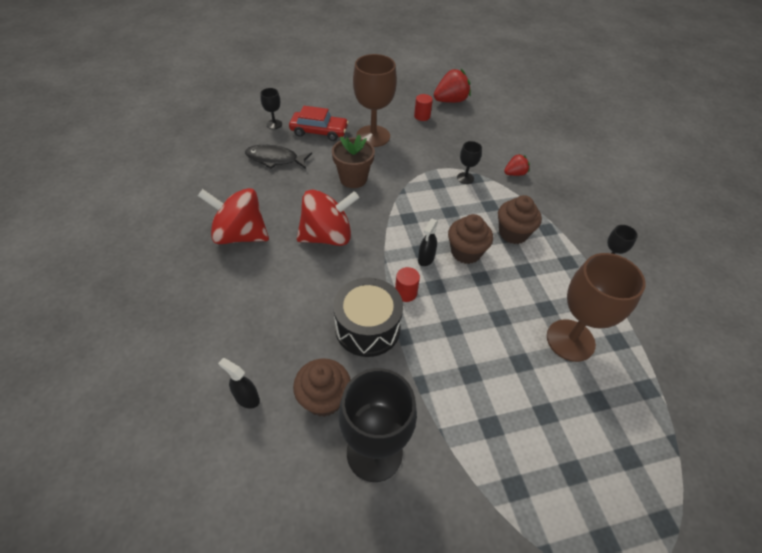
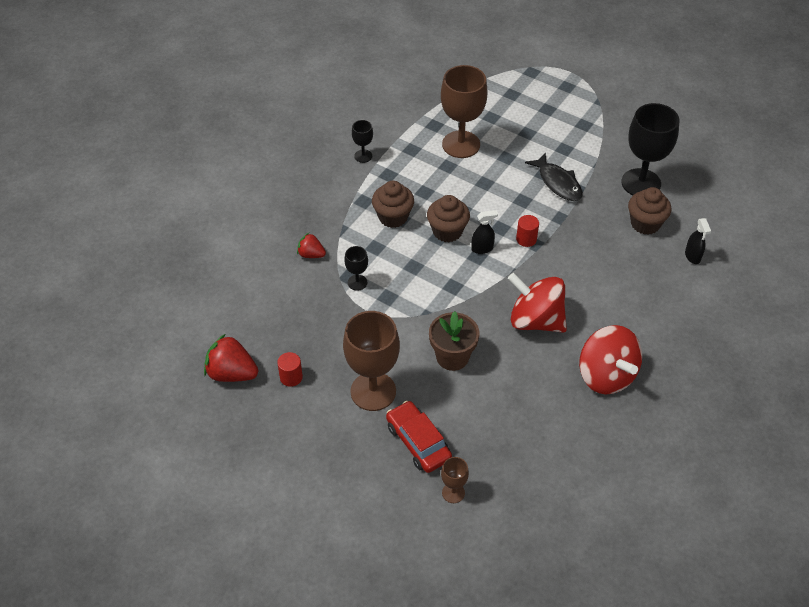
camera: 130 degrees left, 0 degrees up
black fish [245,145,312,169] -> black fish moved to [525,152,583,201]
black goblet [260,88,282,129] -> brown goblet [441,457,469,503]
black drum [333,278,403,357] -> none

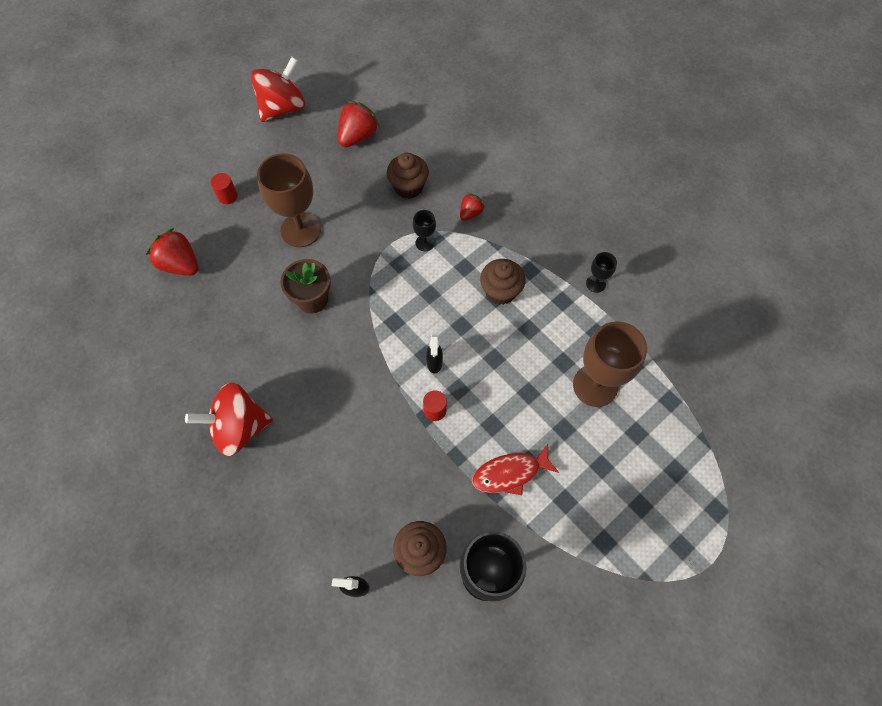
camera: 105 degrees right, 15 degrees up
red cylinder [277,352,303,387] -> red cylinder moved to [210,173,238,204]
red car [386,401,452,473] -> none
brown cupcake [427,195,470,242] -> brown cupcake moved to [387,153,429,199]
brown goblet [441,457,469,503] -> red strawberry [146,228,198,276]
red spinning top [508,273,567,333] -> red spinning top moved to [251,57,305,122]
black fish [525,152,583,201] -> red fish [472,444,559,495]

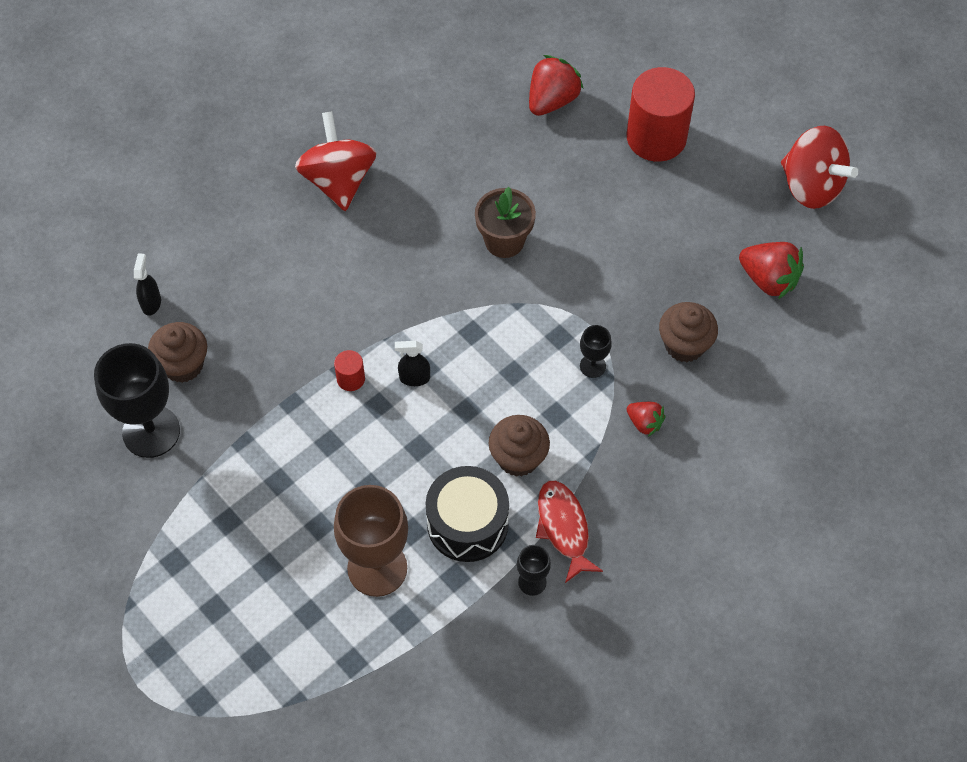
camera: 90 degrees right, 5 degrees down
red cylinder [210,173,238,204] -> red cylinder [627,67,695,162], size x2.32
brown goblet [257,153,321,247] -> none
red fish [472,444,559,495] -> red fish moved to [536,481,603,583]
none -> black drum [425,466,509,562]

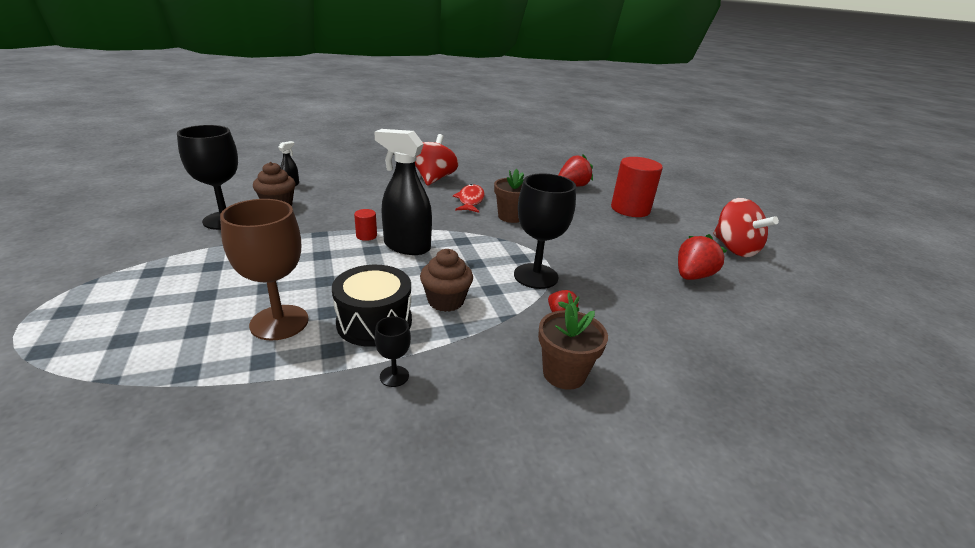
camera: 20 degrees right, 30 degrees down
black spray bottle [395,341,430,386] -> black spray bottle [374,129,432,255], size x2.19
red fish [536,481,603,583] -> red fish moved to [453,184,485,213]
black goblet [580,325,612,378] -> black goblet [514,173,576,289], size x2.13
brown cupcake [659,302,718,362] -> none
red strawberry [739,242,804,299] -> red strawberry turned 105 degrees counterclockwise [678,234,727,280]
none -> brown flower pot [538,303,608,390]

